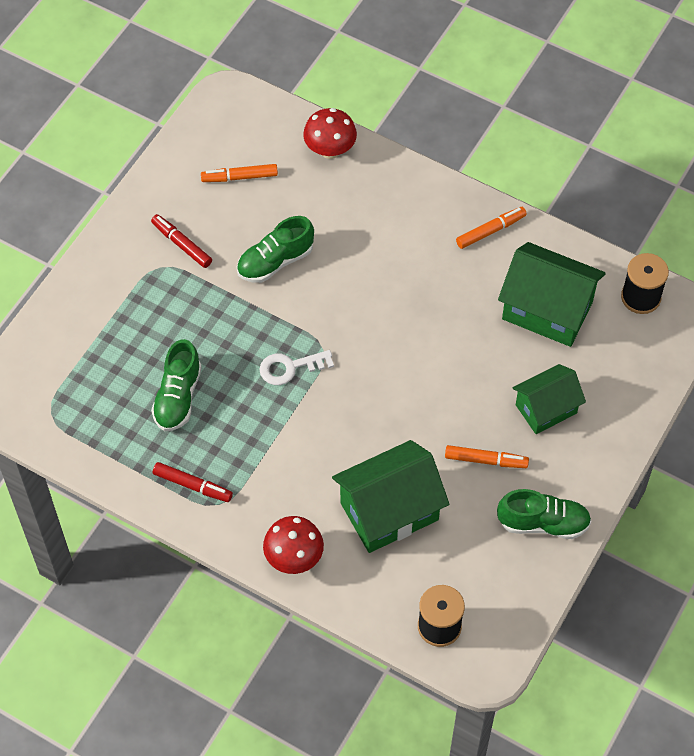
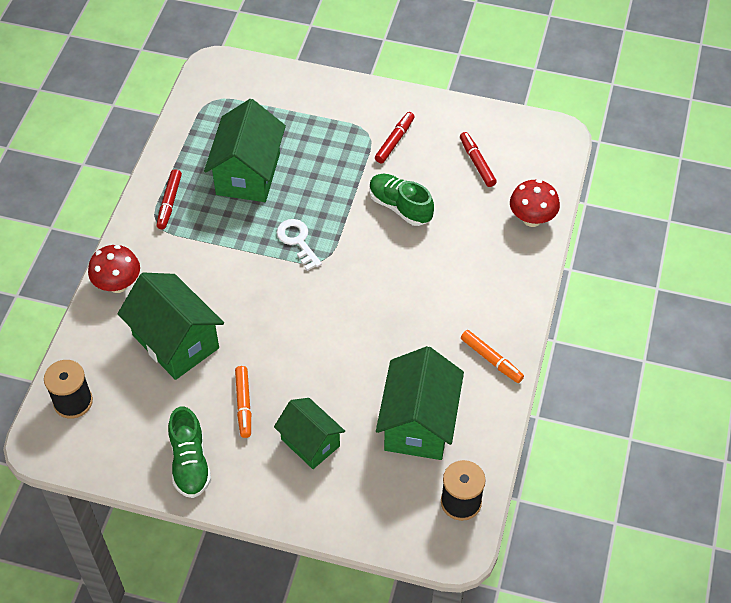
camera: 75 degrees right, 5 degrees down
green shoe [151,339,202,431] -> green house [204,99,286,202]
orange marker [201,164,278,182] -> red marker [460,132,497,187]

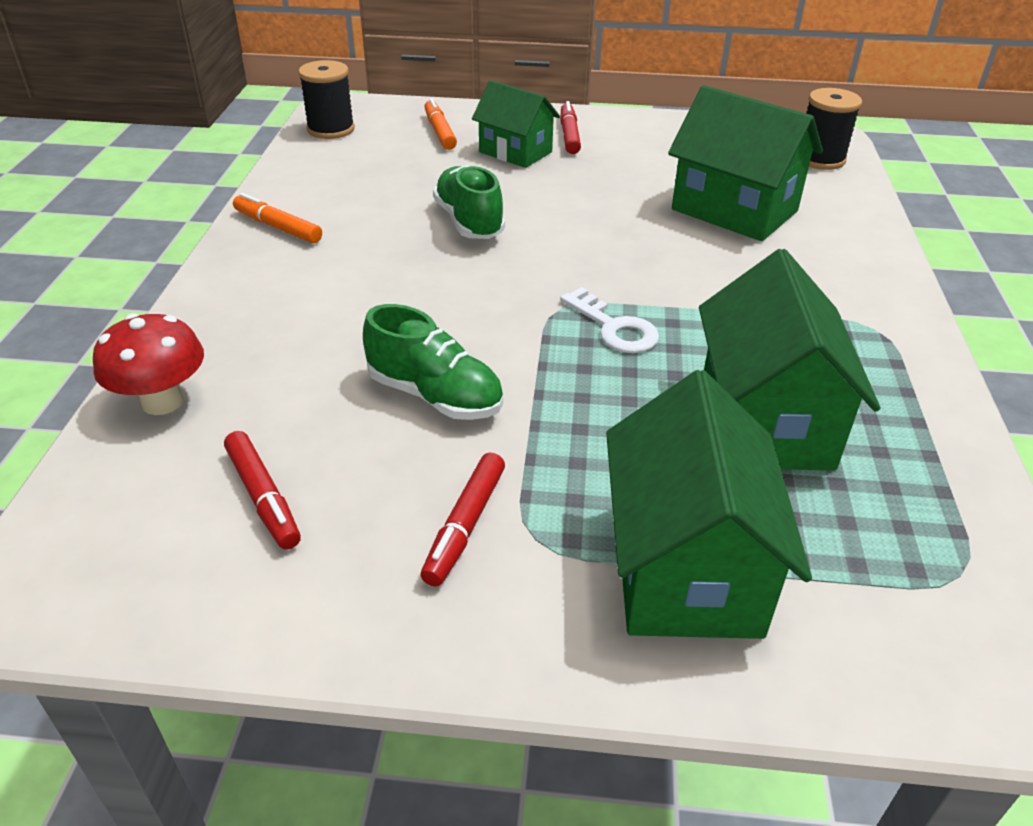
camera: 170 degrees right, 15 degrees down
red mushroom [88,245,140,293] -> none
red marker [156,169,182,229] -> red marker moved to [560,101,581,154]
green shoe [168,406,211,498] -> green shoe moved to [433,165,505,239]
orange marker [235,366,251,438] -> orange marker moved to [424,98,457,150]
green house [376,346,464,460] -> green house moved to [606,370,812,639]

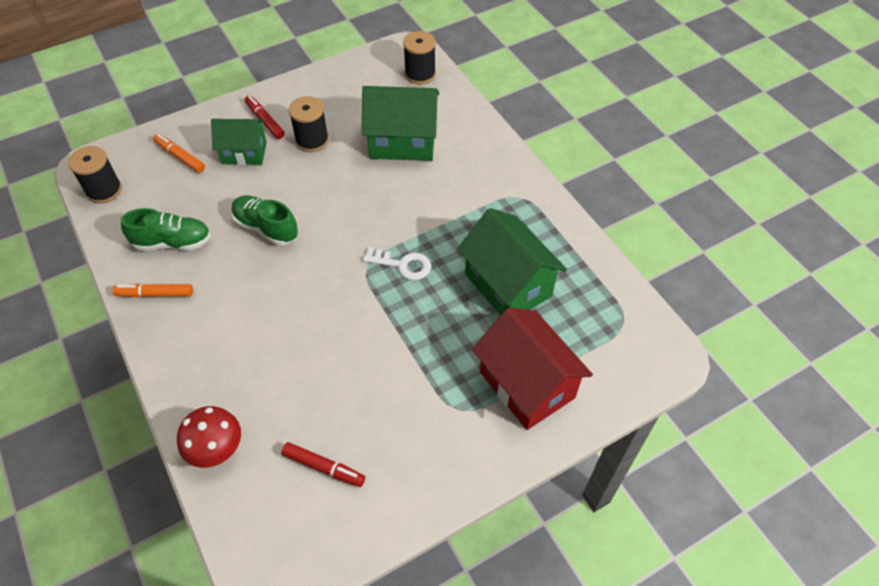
camera: 35 degrees left, 15 degrees up
green shoe [363,304,503,420] -> green shoe moved to [121,208,211,250]
red marker [421,453,505,587] -> none
green house [606,370,812,639] -> red house [472,308,593,430]
none -> black spool [289,96,329,152]

